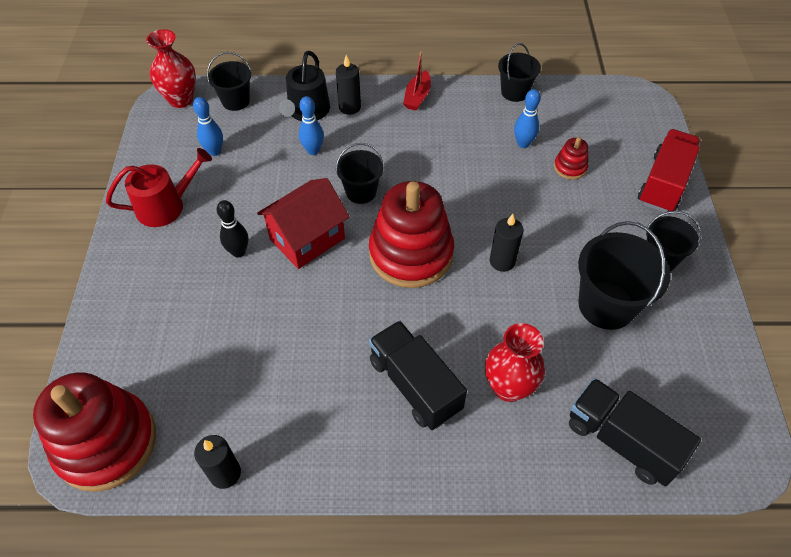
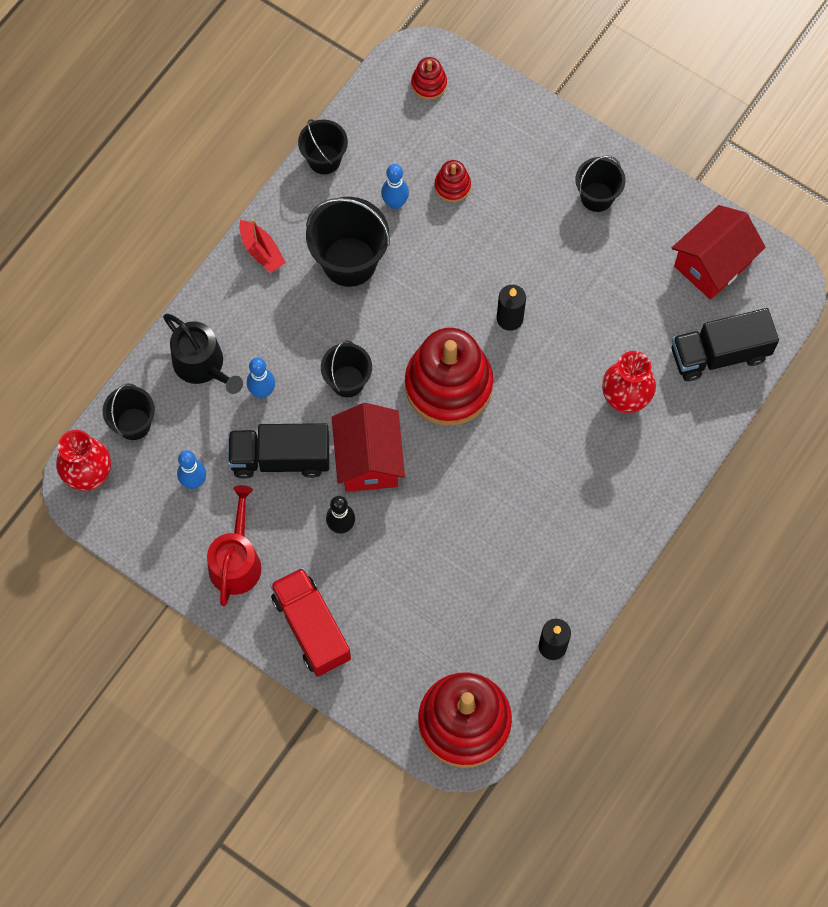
camera: 55 degrees left, 15 degrees up
black candle [336,55,361,115] -> none
black truck [369,320,467,430] -> black truck moved to [228,423,329,479]
black bucket [578,221,671,330] -> black bucket moved to [306,197,390,287]
red truck [638,129,700,213] -> red truck moved to [270,567,351,677]
none -> red stacking toy [411,57,447,100]
none -> red house [672,205,766,300]

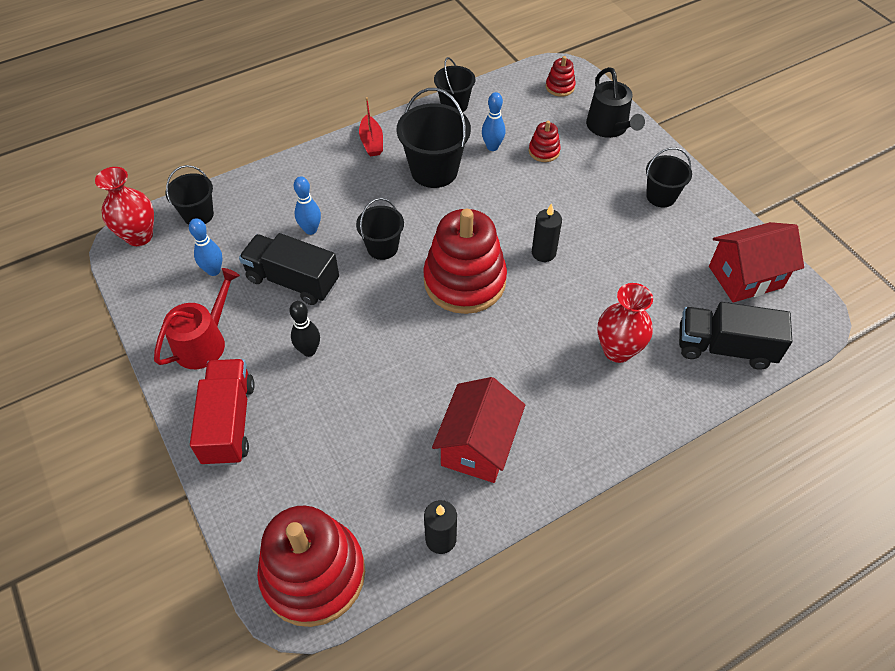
camera: 25 degrees right, 15 degrees down
black watering can [163,314,243,394] -> black watering can moved to [586,67,645,138]
red house [332,403,405,492] -> red house moved to [432,377,525,483]

